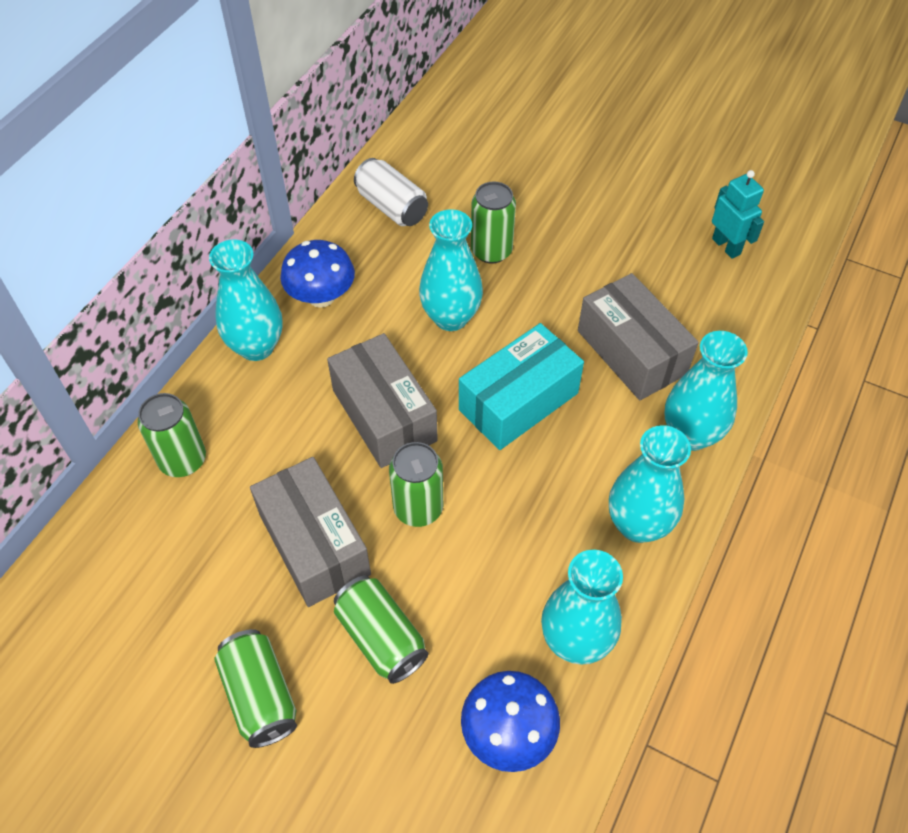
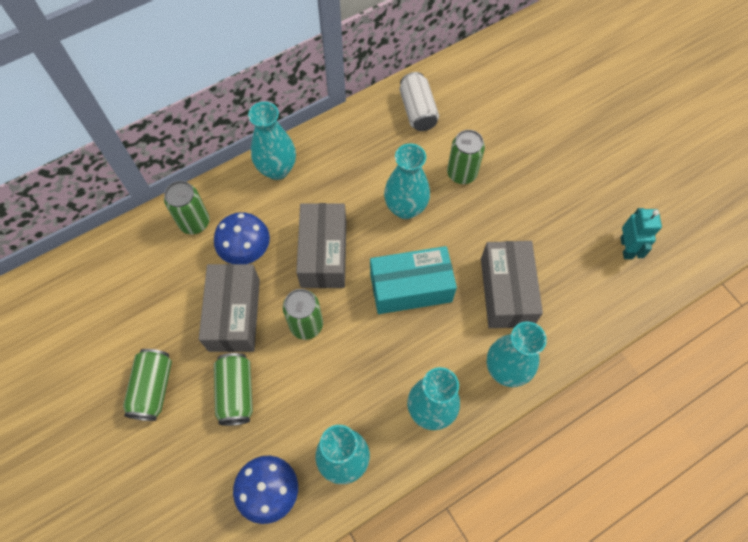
camera: 30 degrees right, 10 degrees up
blue mushroom [280,240,355,308] -> blue mushroom moved to [214,212,270,264]

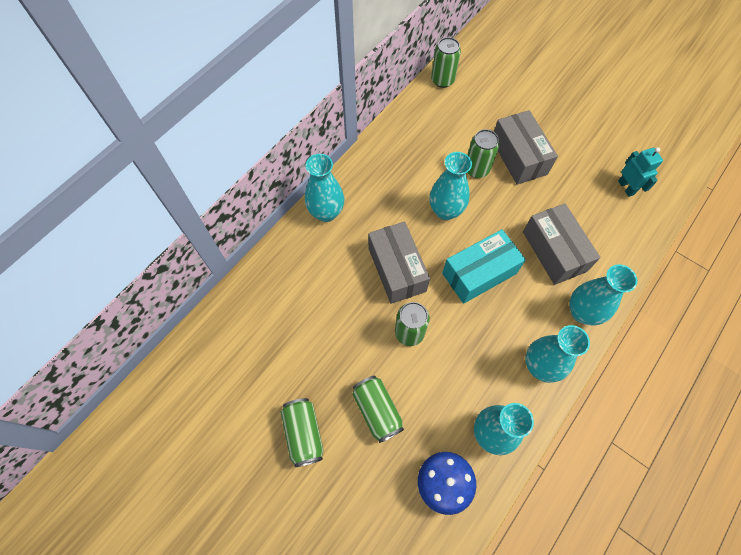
camera: 20 degrees left, 0 degrees up
green can [164,181,210,234] -> green can moved to [431,37,461,88]
grey box [199,264,260,352] -> grey box moved to [494,110,558,185]
blue mushroom [214,212,270,264] -> none
white can [400,72,439,131] -> none

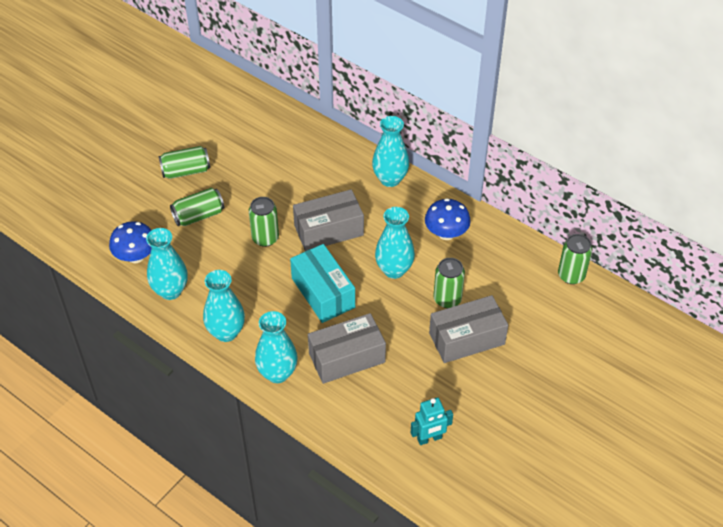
camera: 90 degrees right, 15 degrees down
none -> blue mushroom [425,198,471,240]

